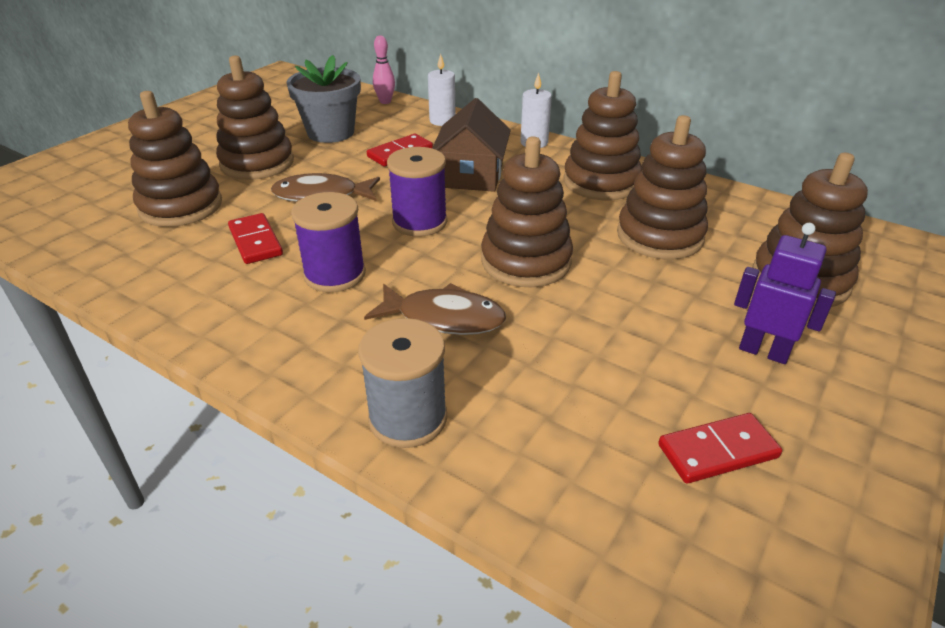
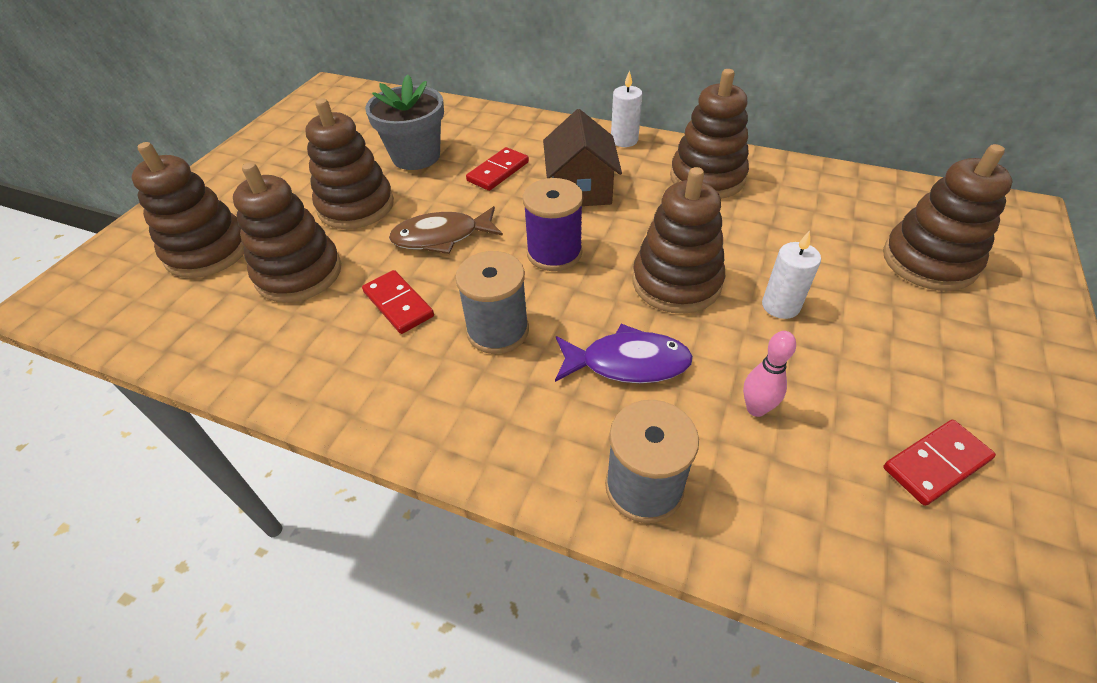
camera: 10 degrees left, 10 degrees up
purple spool [291,192,366,292] -> grey spool [455,251,529,354]
brown fish [364,283,506,335] -> purple fish [555,324,693,383]
pink bowling pin [373,35,395,104] -> pink bowling pin moved to [743,331,796,417]
white candle [428,54,456,126] -> white candle moved to [762,230,821,319]
brown stacking toy [617,115,708,260] -> brown stacking toy moved to [131,142,244,278]
purple robot [734,223,836,364] -> none

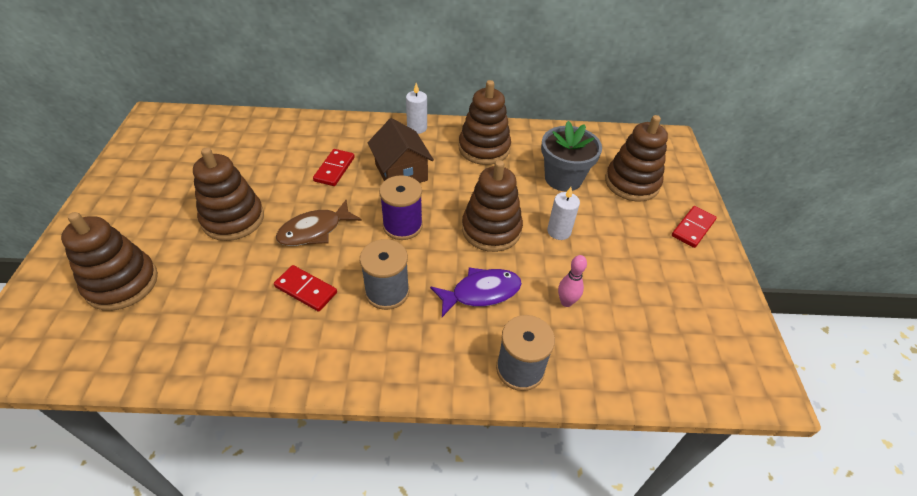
camera: 25 degrees left, 0 degrees up
brown stacking toy [233,162,341,303] -> none
grey flower pot [365,74,444,170] -> grey flower pot moved to [541,121,602,192]
red domino [883,420,996,506] -> red domino moved to [672,206,717,248]

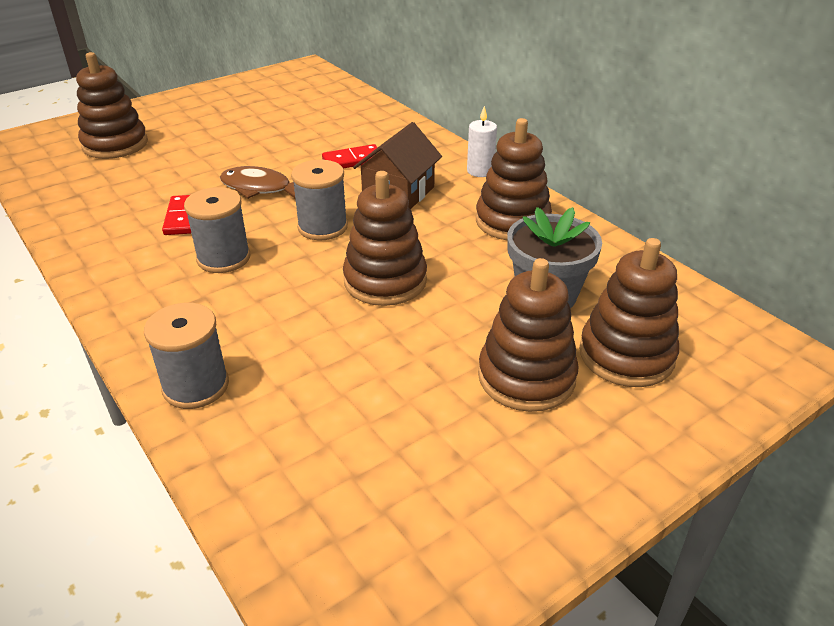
camera: 55 degrees right, 10 degrees down
brown stacking toy [193,147,264,241] -> brown stacking toy moved to [478,258,579,412]
purple spool [379,175,423,240] -> grey spool [291,160,348,240]
purple fish [430,267,522,317] -> none
white candle [547,187,580,240] -> none
pink bowling pin [558,255,587,307] -> none
red domino [672,206,717,248] -> none

